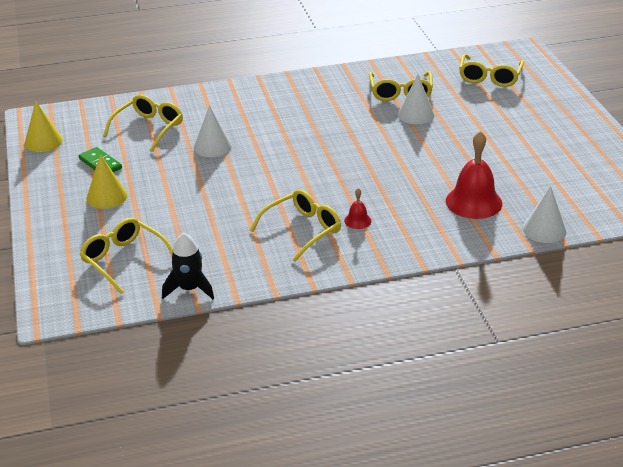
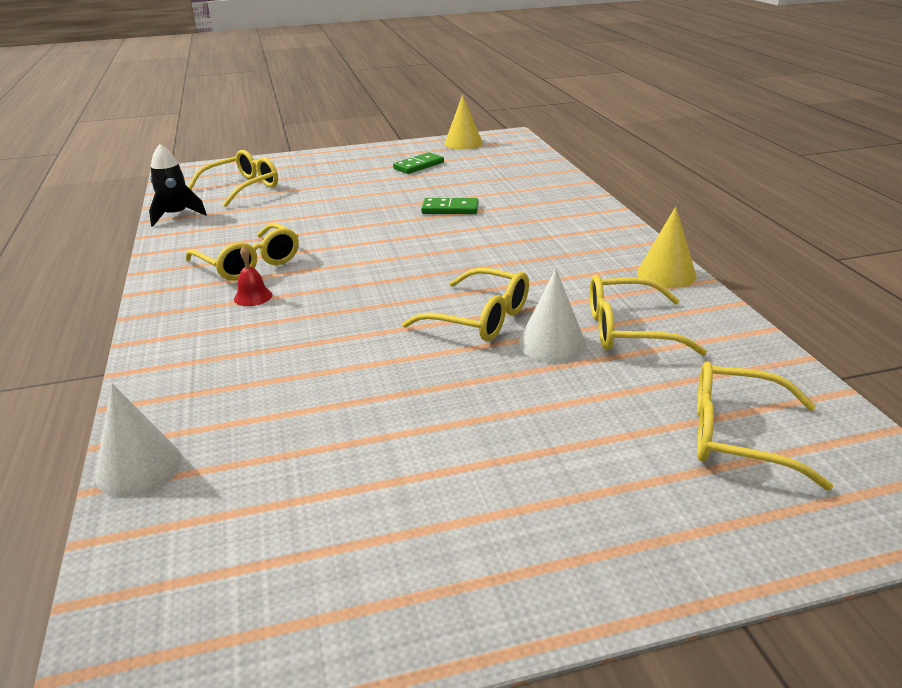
camera: 90 degrees right, 5 degrees down
yellow cone [86,154,128,209] -> yellow cone moved to [637,207,697,288]
yellow glasses [103,95,183,152] -> yellow glasses moved to [402,268,529,341]
white cone [194,105,232,157] -> green domino [421,198,479,214]
red bell [446,131,502,219] -> none

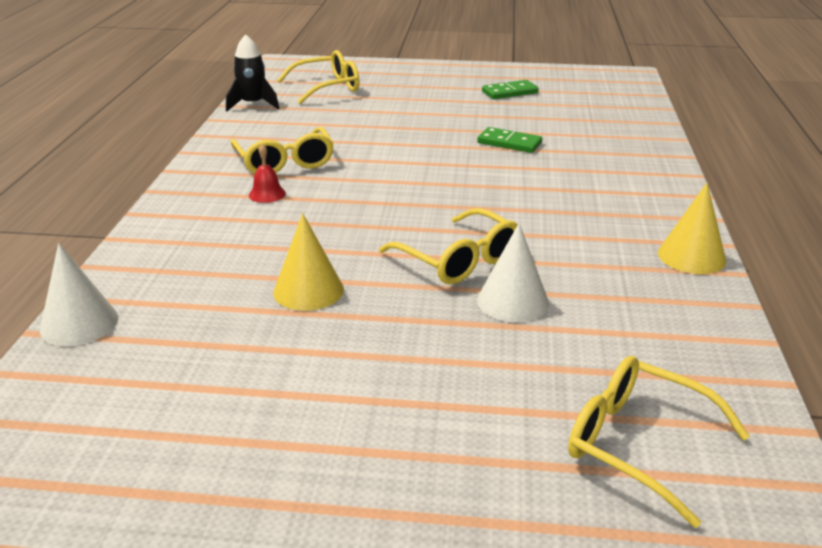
camera: 20 degrees right, 0 degrees up
yellow cone [444,95,483,149] -> yellow cone moved to [273,213,344,311]
yellow glasses [590,275,707,356] -> none

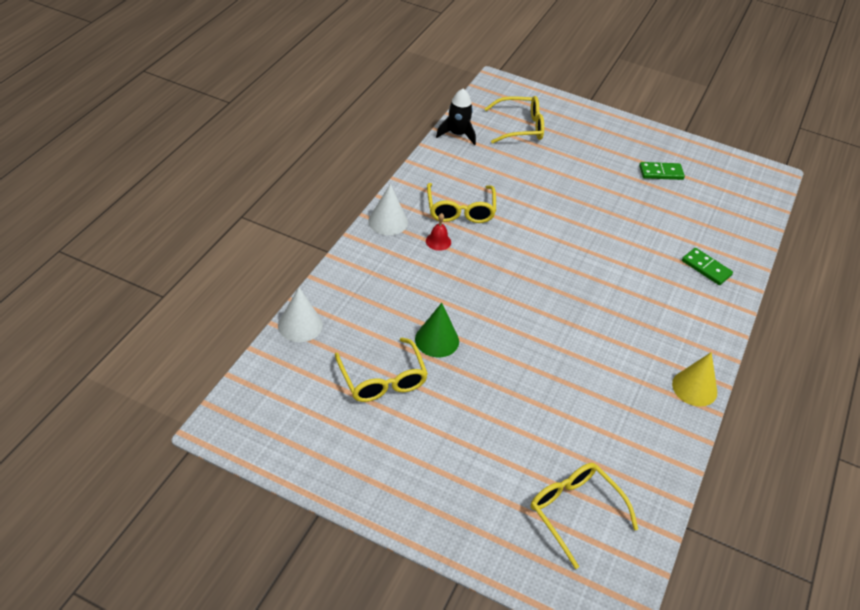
camera: 15 degrees right, 15 degrees up
yellow cone [273,213,344,311] -> green cone [415,303,459,357]
yellow glasses [379,208,518,284] -> yellow glasses moved to [335,337,428,402]
green domino [477,127,542,153] -> green domino moved to [682,248,733,285]
white cone [477,223,549,322] -> white cone moved to [368,184,408,235]

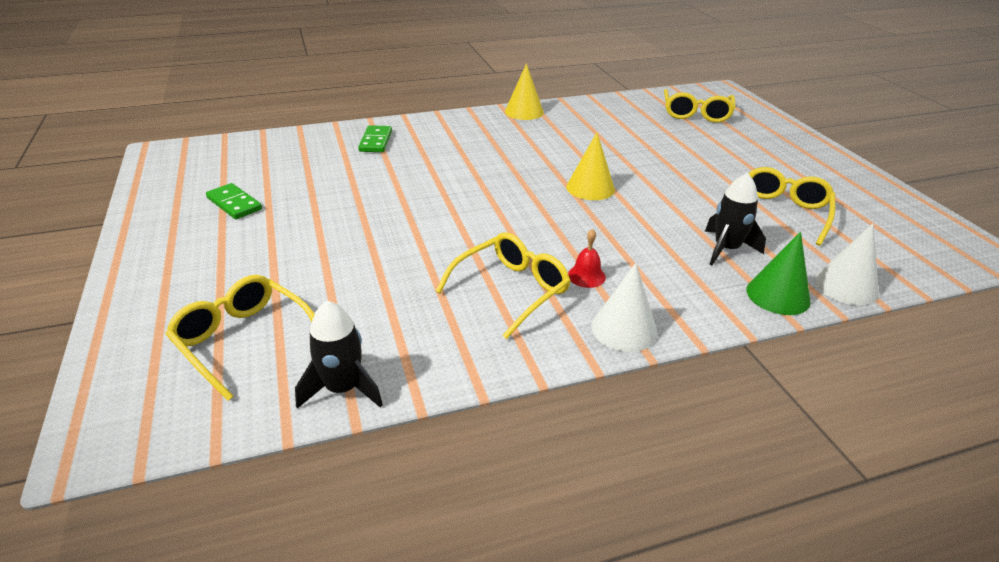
camera: 130 degrees left, 10 degrees down
green cone [415,303,459,357] -> green cone moved to [747,231,811,315]
none -> yellow cone [566,133,615,200]
none -> black rocket [705,173,766,265]

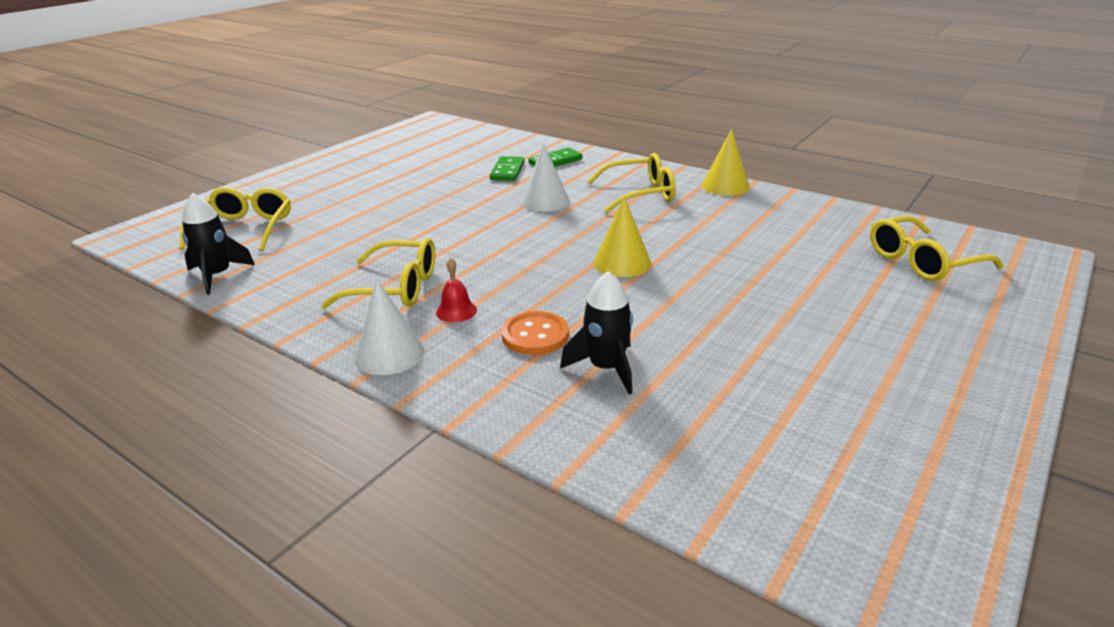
camera: 55 degrees right, 5 degrees down
green domino [206,183,262,219] -> green domino moved to [490,156,525,181]
green cone [747,231,811,315] -> none
yellow glasses [749,167,835,246] -> yellow glasses moved to [587,153,676,213]
white cone [814,223,879,305] -> white cone moved to [521,143,570,212]
none -> orange button [501,311,569,355]

